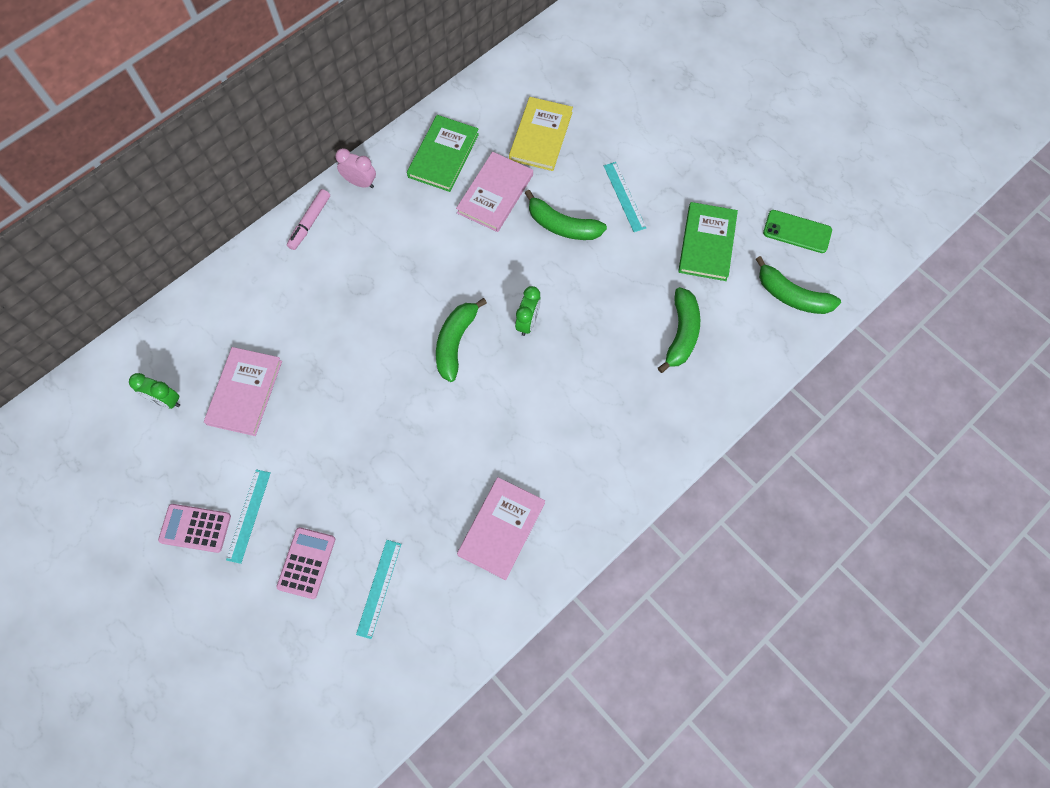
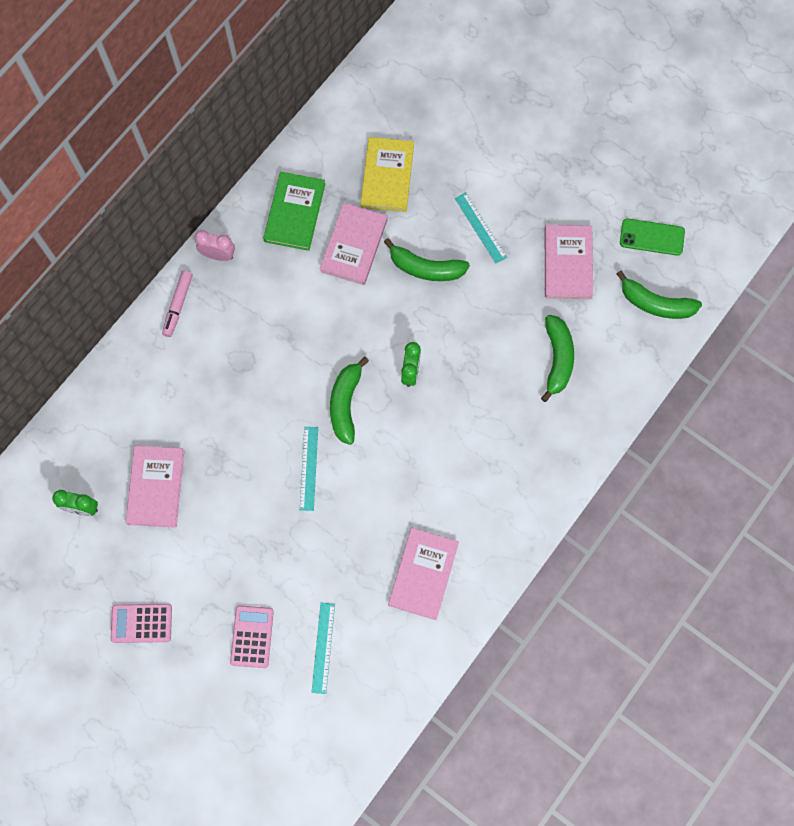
camera: 10 degrees left, 5 degrees up
turquoise ruler [226,469,270,564] -> turquoise ruler moved to [300,427,318,511]
green book [678,202,738,281] -> pink book [545,225,593,299]

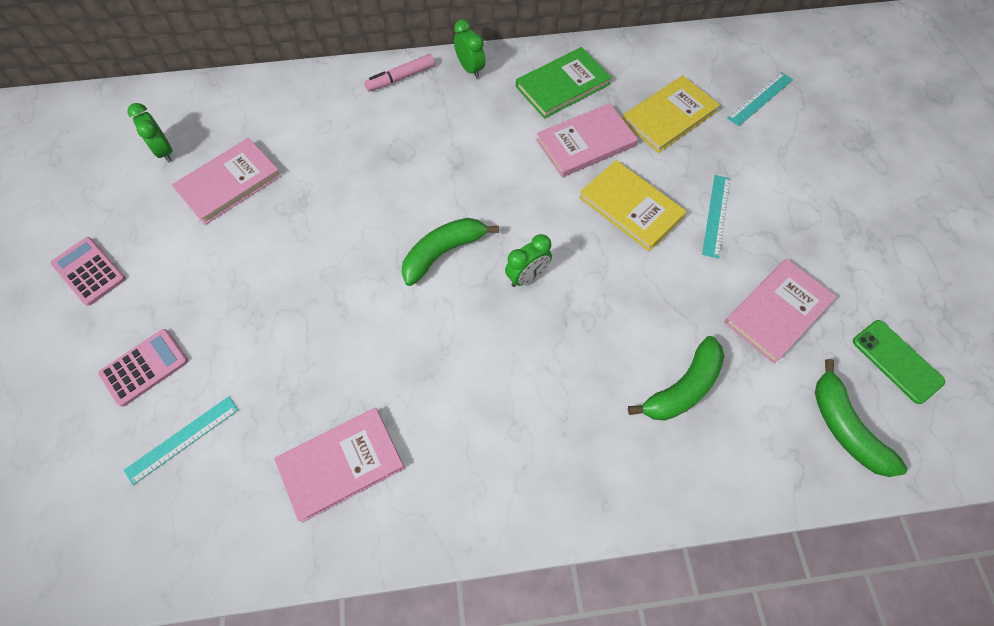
camera: 45 degrees right, 10 degrees down
pink clock [194,230,235,261] -> green clock [454,19,485,79]
turquoise ruler [300,427,318,511] -> turquoise ruler moved to [727,72,793,126]
green banana [384,238,470,281] -> yellow book [579,160,687,251]

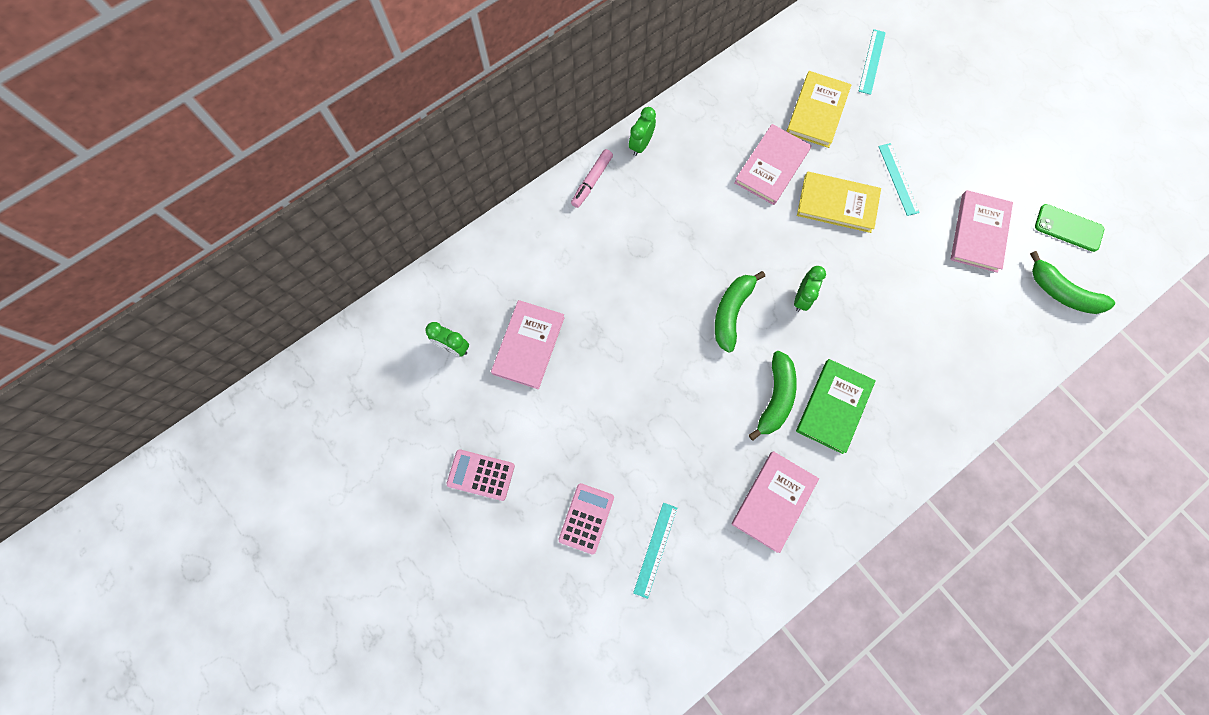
camera: 30 degrees left, 10 degrees up
green clock [454,19,485,79] -> green clock turned 90 degrees counterclockwise [629,107,656,156]
green book [516,47,612,119] -> green book moved to [796,359,876,454]
green banana [628,336,724,421] -> green banana moved to [749,351,797,441]

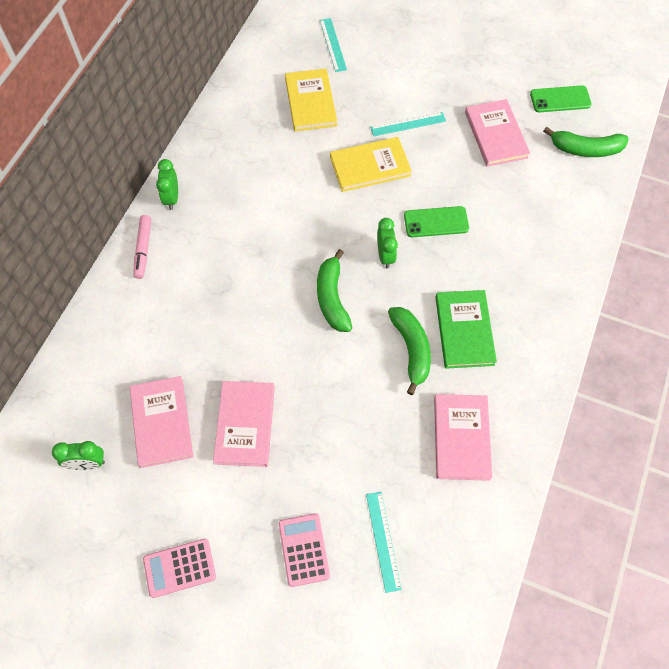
camera: 30 degrees left, 10 degrees down
pink book [734,124,812,205] -> pink book moved to [213,381,275,467]
turquoise ruler [878,143,920,216] -> turquoise ruler turned 60 degrees counterclockwise [370,112,446,136]
none -> green phone [404,206,469,237]

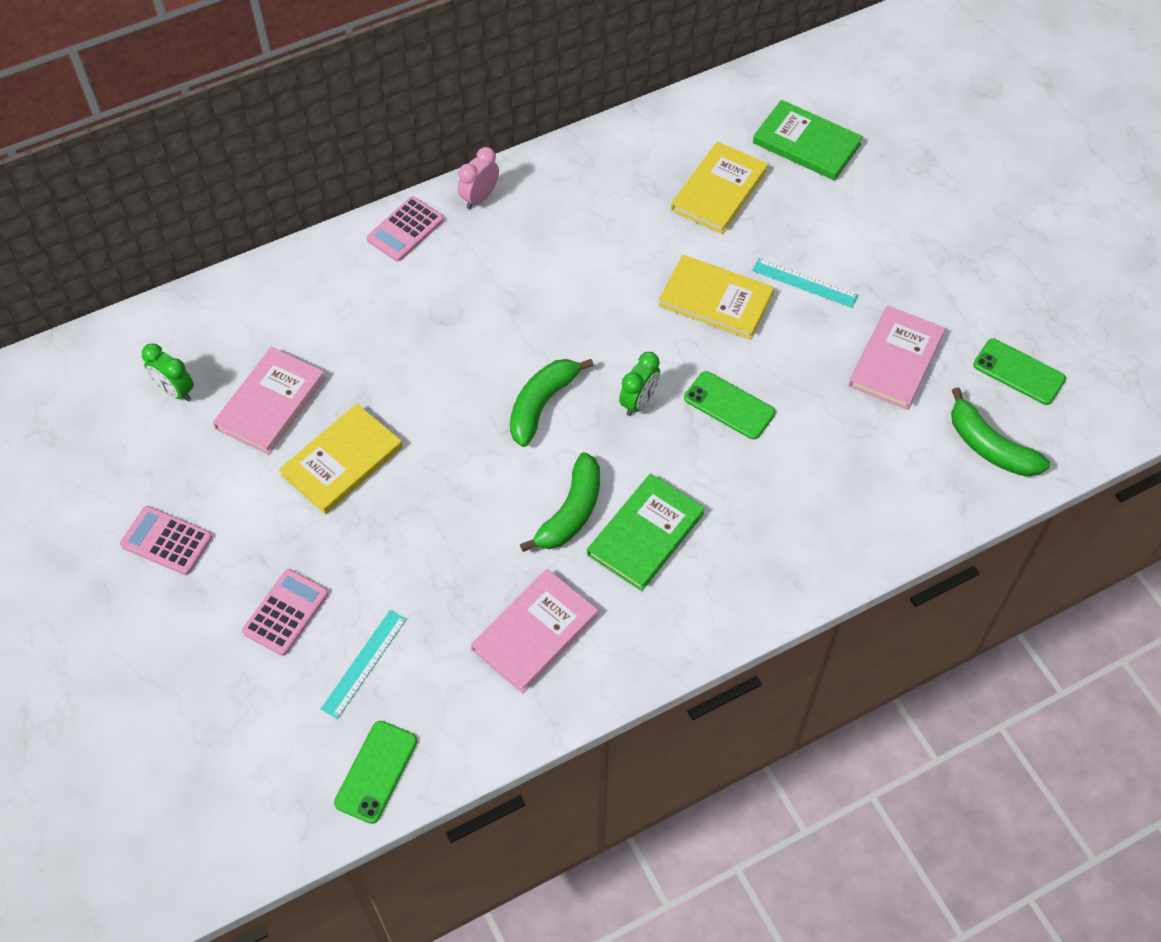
camera: 40 degrees right, 5 degrees down
pink marker [133,215,151,279] -> pink calculator [366,197,444,261]
green clock [156,159,178,210] -> pink clock [458,147,499,209]
pink book [213,381,275,467] -> yellow book [279,404,403,514]
turquoise ruler [320,18,347,72] -> green book [753,100,863,181]
none -> green phone [334,721,417,824]

